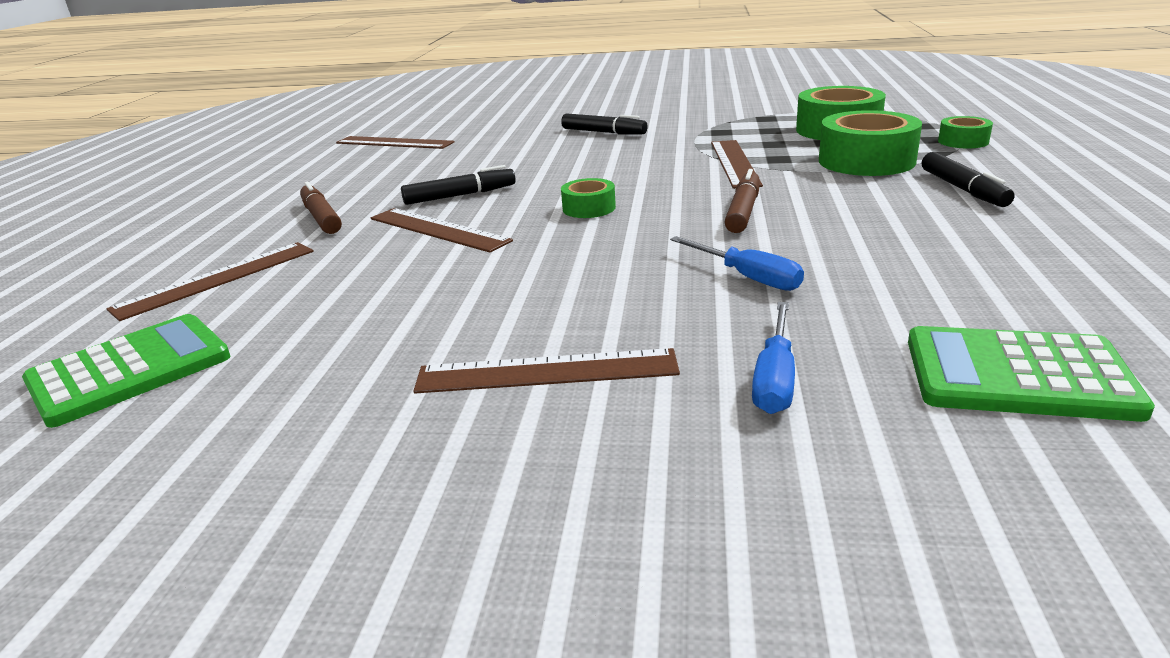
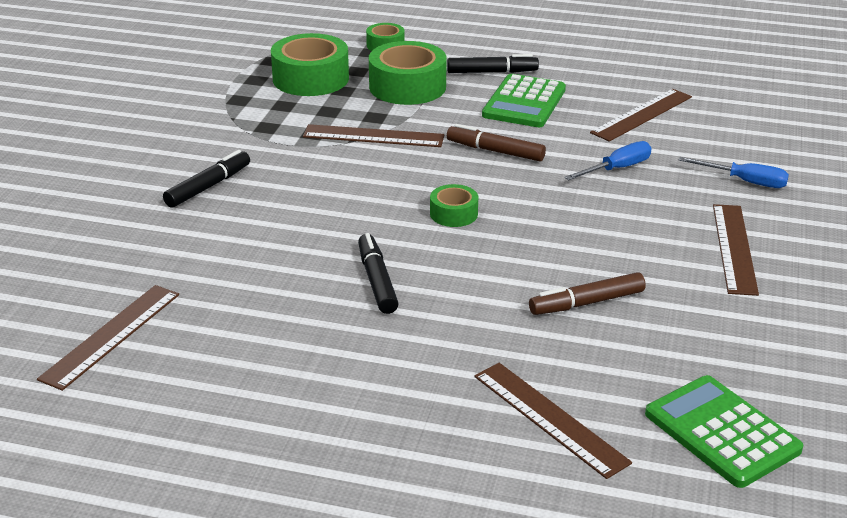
camera: 85 degrees left, 5 degrees up
brown marker [300,182,342,234] -> brown marker moved to [529,272,646,315]
brown ruler [371,208,513,253] -> brown ruler moved to [590,89,692,142]
green calculator [908,326,1155,422] -> green calculator moved to [482,74,566,127]

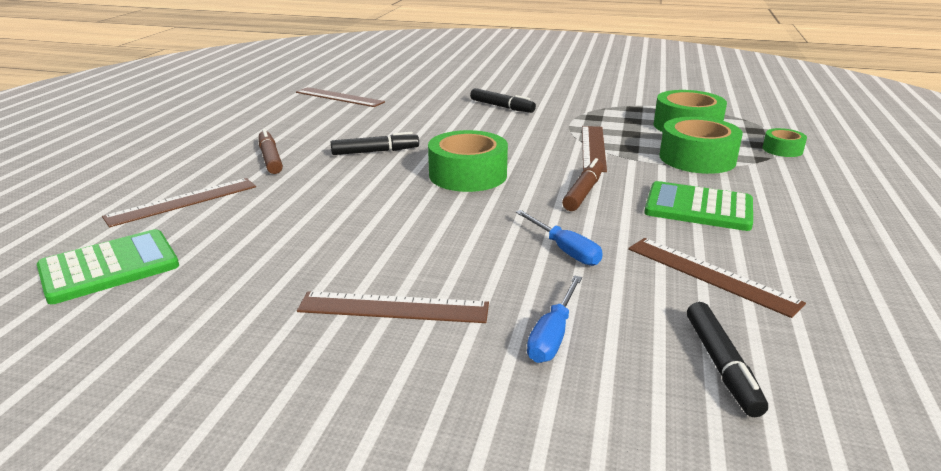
camera: 90 degrees right, 5 degrees down
green tape [430,184,478,227] -> green tape [428,130,508,192], size x1.90
black marker [447,54,539,73] -> black marker moved to [687,302,768,417]
brown marker [529,272,646,315] -> brown marker moved to [259,129,283,174]

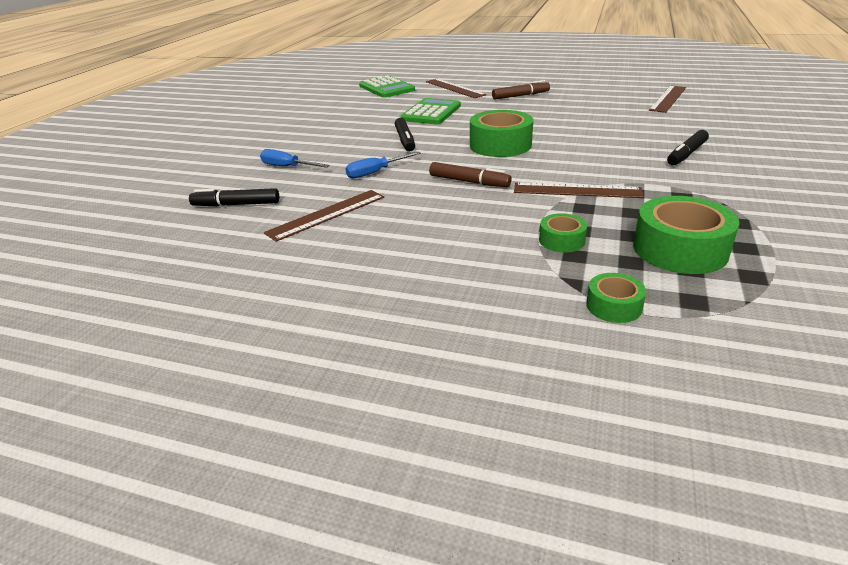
camera: 95 degrees right, 5 degrees up
brown ruler [297,291,489,323] -> none
black marker [330,132,419,155] -> black marker moved to [395,118,415,151]
green calculator [644,181,753,231] -> green calculator moved to [400,98,461,124]
green tape [659,117,743,174] -> green tape [539,213,587,253], size x0.53

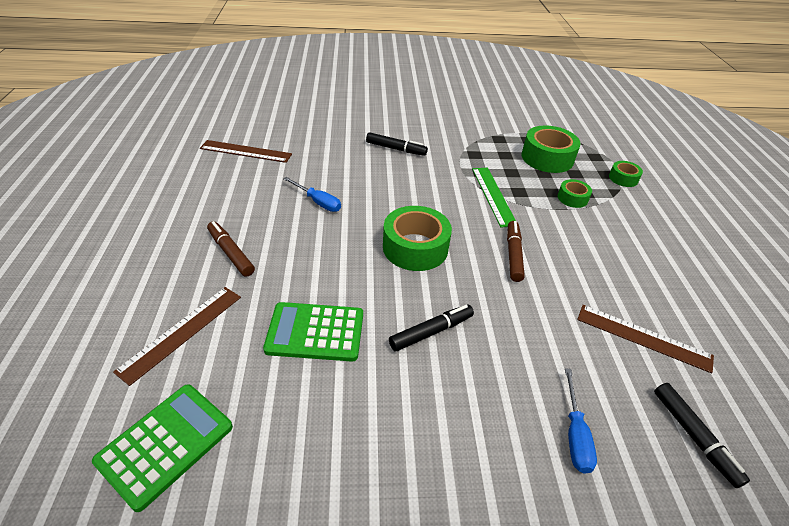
camera: 115 degrees left, 10 degrees up
blue screwdriver [345,151,421,178] -> blue screwdriver moved to [283,177,341,212]
brown ruler [514,182,644,198] -> green ruler [472,168,516,228]

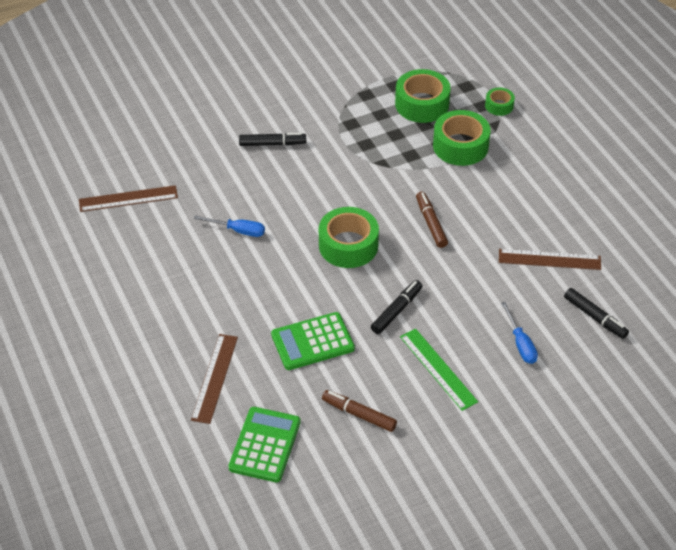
camera: 20 degrees left, 5 degrees up
brown marker [207,221,255,277] -> brown marker moved to [322,390,397,432]
green ruler [472,168,516,228] -> green ruler moved to [400,328,478,411]
green tape [558,179,592,208] -> green tape [433,110,491,166], size x1.90

